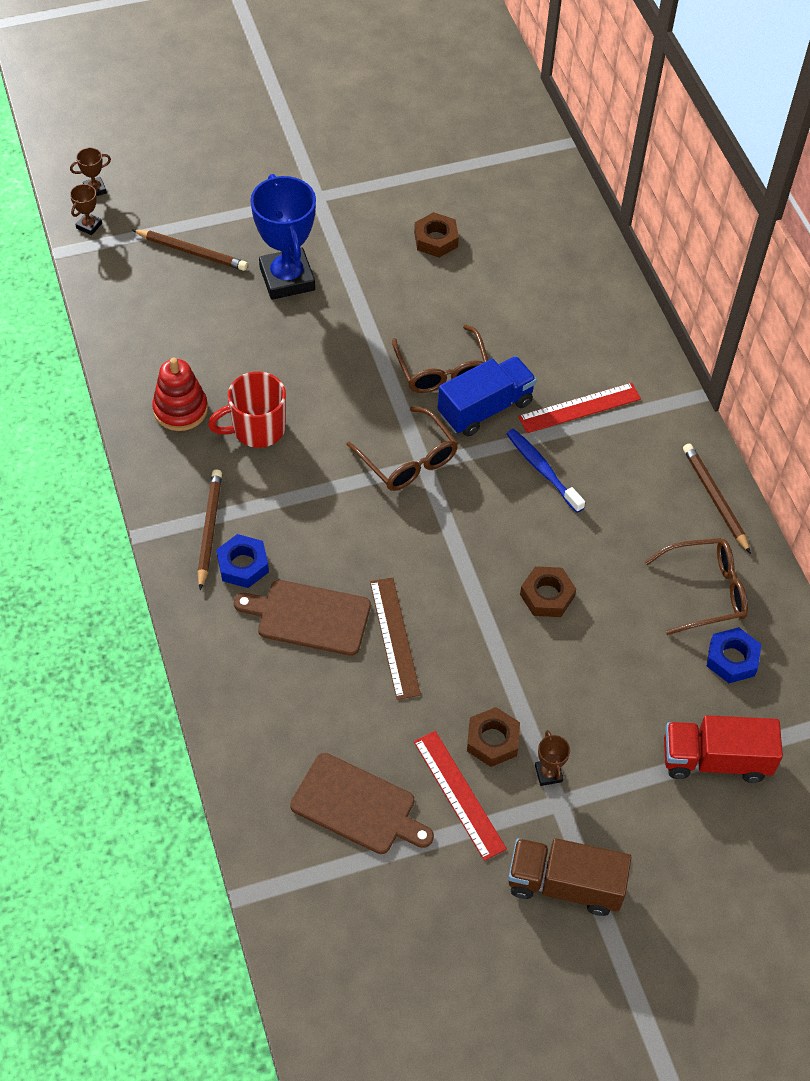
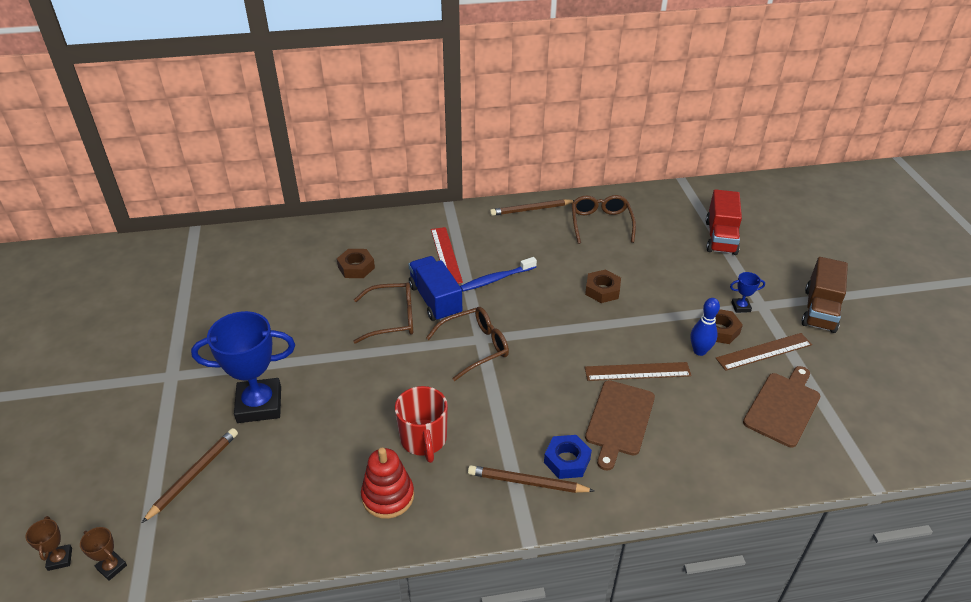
camera: 80 degrees left, 15 degrees down
brown nut [414,212,459,258] -> brown nut moved to [337,249,375,278]
red ruler [414,731,507,861] -> brown ruler [716,333,812,371]
brown trophy [535,730,570,786] -> blue trophy [730,272,765,313]
blue nut [707,627,761,683] -> none
none -> blue bowling pin [691,298,720,356]

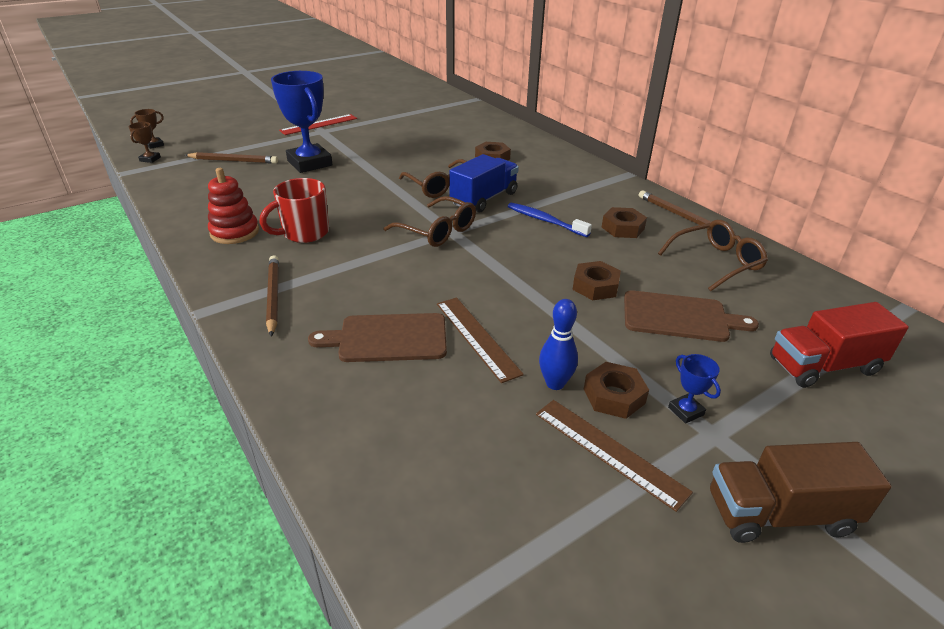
camera: 65 degrees right, 5 degrees down
red ruler [431,227,463,283] -> red ruler moved to [279,114,357,135]
blue nut [544,435,592,479] -> none
brown cutting board [743,366,820,447] -> brown cutting board moved to [624,290,759,342]
none -> brown nut [602,207,647,238]

